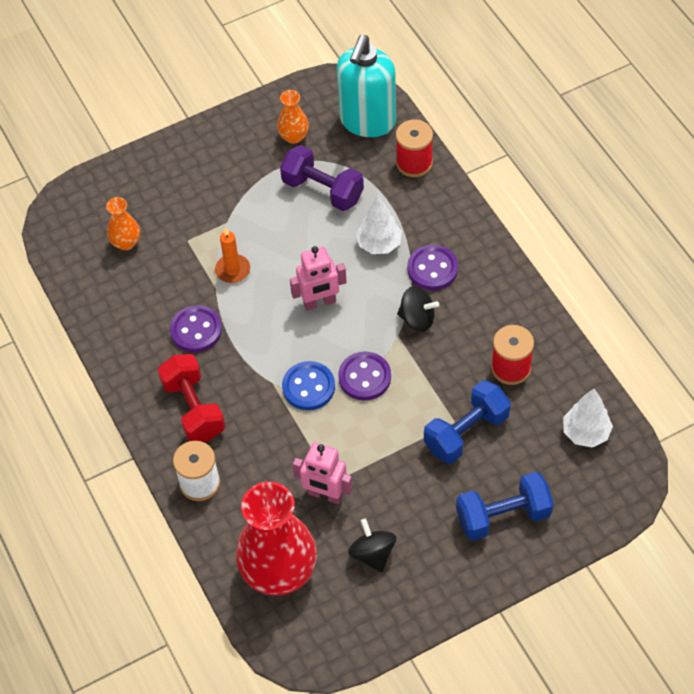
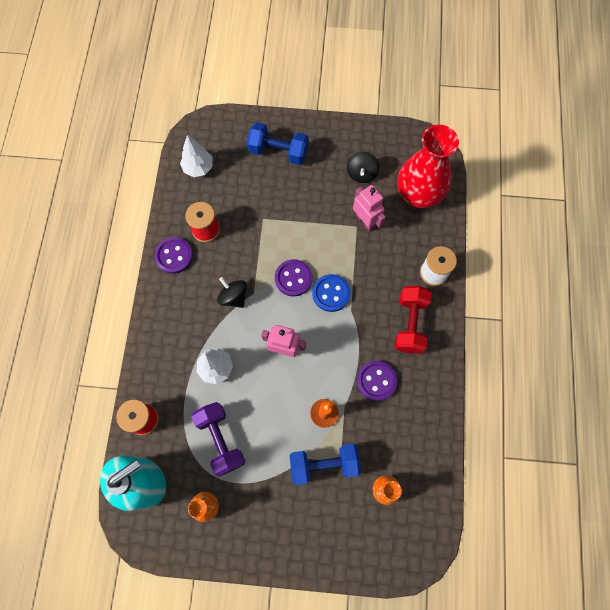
camera: 150 degrees left, 15 degrees up
purple button [407,245,458,290] -> purple button moved to [154,237,193,274]
blue dumbbell [424,380,511,464] -> blue dumbbell moved to [290,444,361,485]

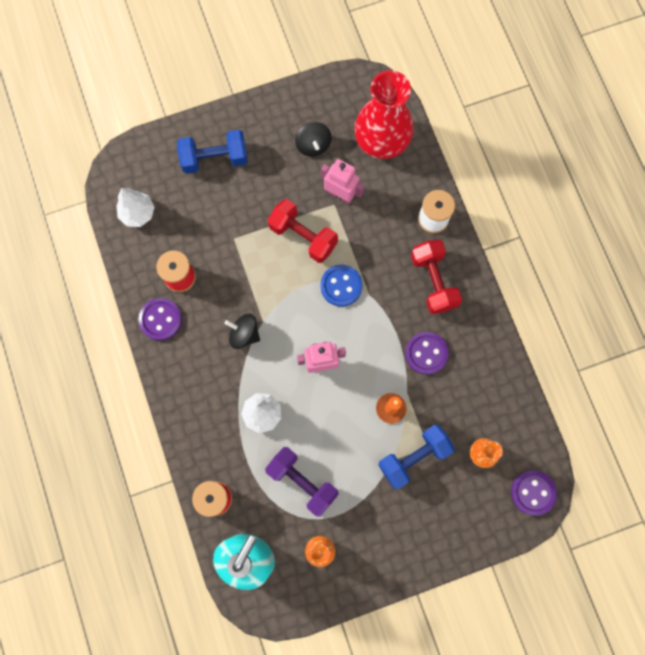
camera: 25 degrees left, 5 degrees up
purple button [275,259,312,297] -> purple button moved to [511,470,557,516]
none -> red dumbbell [268,199,338,263]

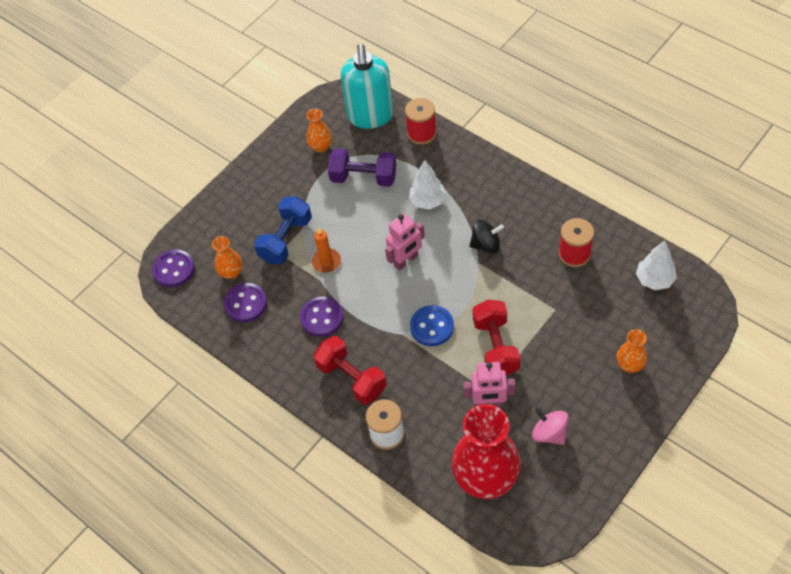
camera: 155 degrees right, 20 degrees down
purple button [138,298,182,341] -> purple button moved to [224,283,267,322]
blue dumbbell [177,130,248,174] -> orange vase [616,329,647,373]
red dumbbell [268,199,338,263] -> red dumbbell turned 75 degrees clockwise [473,300,521,376]
black spinning top [295,122,332,157] -> pink spinning top [532,407,569,445]

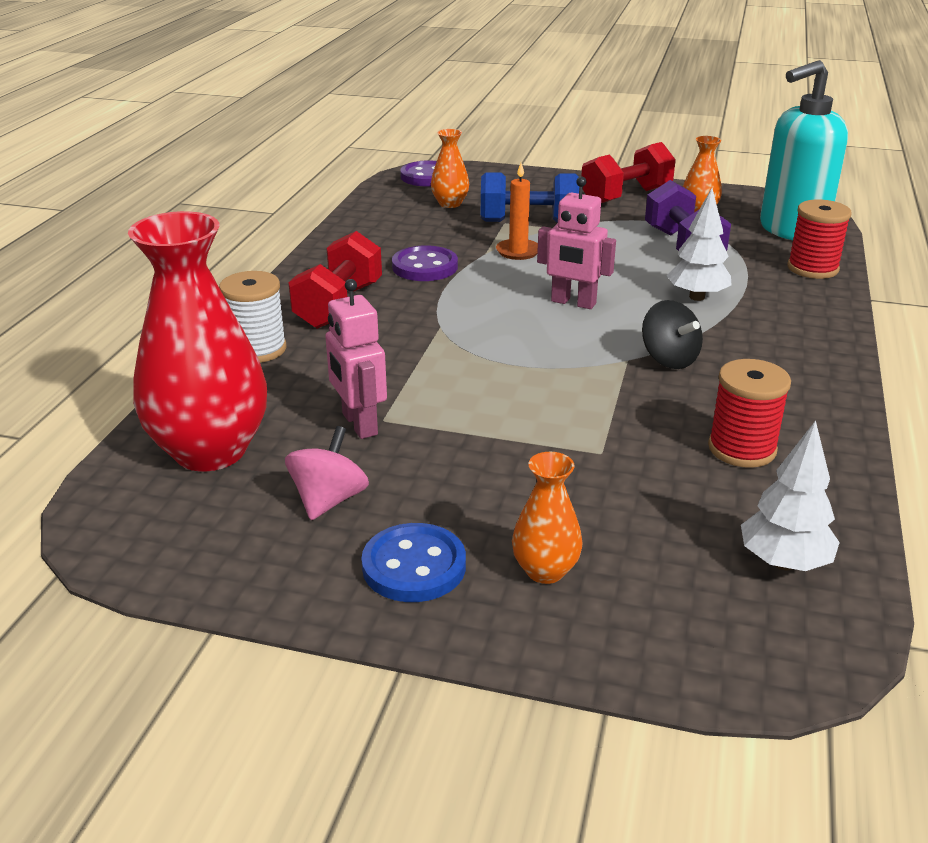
camera: 60 degrees right, 25 degrees down
purple button [224,283,267,322] -> none
blue button [410,305,454,346] -> blue button moved to [361,523,466,602]
red dumbbell [473,300,521,376] -> red dumbbell moved to [581,142,676,203]

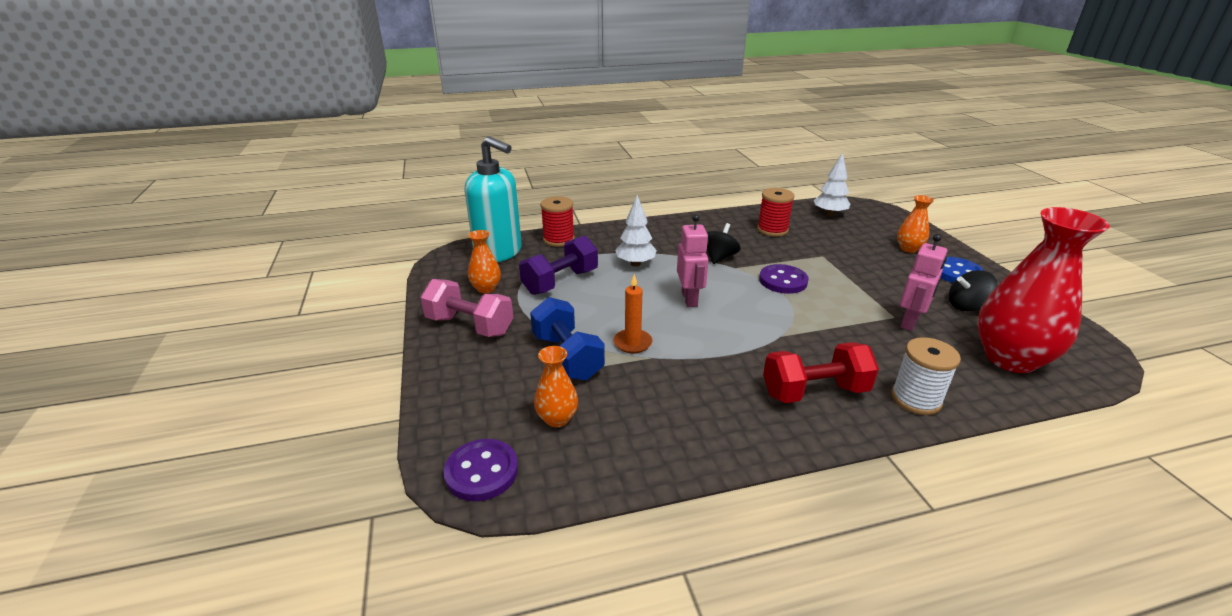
camera: 120 degrees left, 0 degrees up
pink spinning top [285,426,369,520] -> black spinning top [949,270,997,312]
purple button [392,245,458,281] -> purple button moved to [759,264,809,294]
red dumbbell [581,142,676,203] -> pink dumbbell [420,279,513,337]

